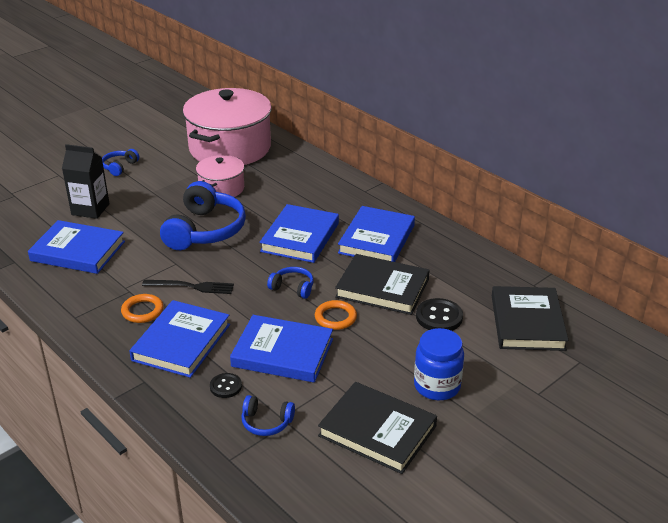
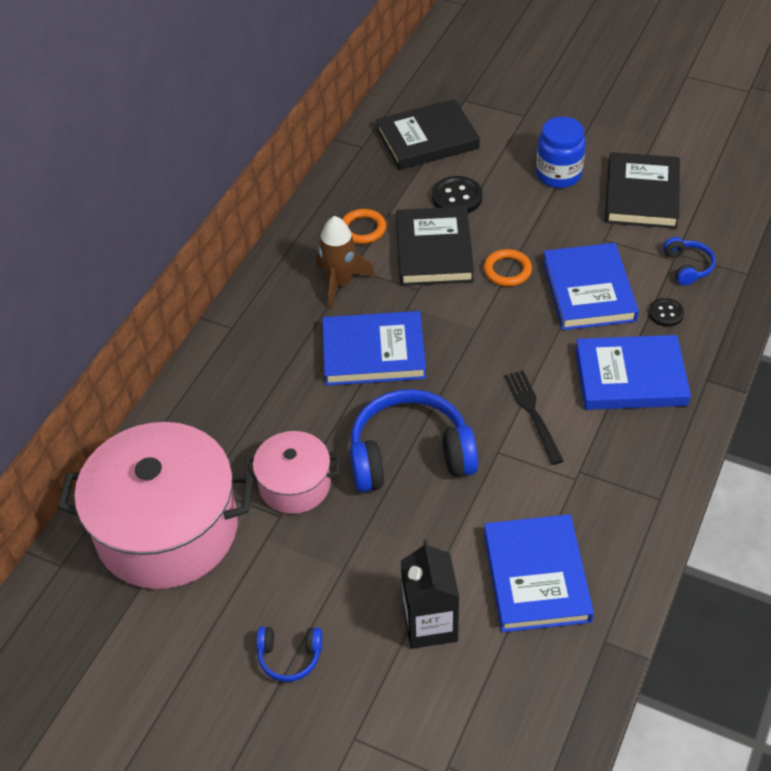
camera: 110 degrees left, 15 degrees up
orange ring [121,294,164,323] -> orange ring moved to [342,209,386,244]
blue headphones [267,267,314,299] -> none
blue book [338,206,415,262] -> brown rocket [316,216,375,308]

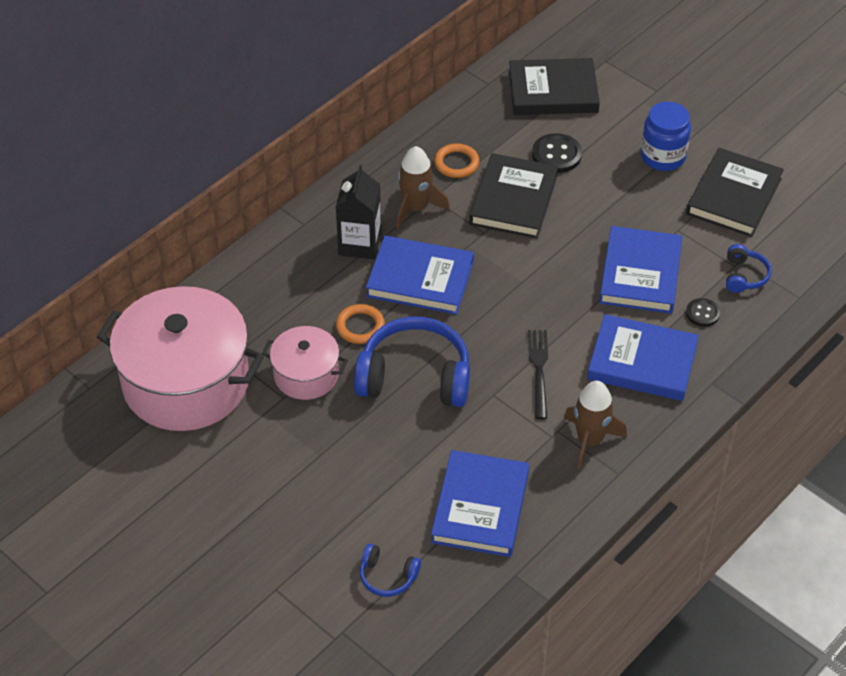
camera: 15 degrees right, 0 degrees up
blue headphones [257,627,322,682] -> blue headphones moved to [360,544,421,597]
black carton [401,540,459,649] -> black carton moved to [336,165,381,259]
orange ring [483,249,532,286] -> orange ring moved to [336,304,385,344]
none -> brown rocket [564,381,627,470]

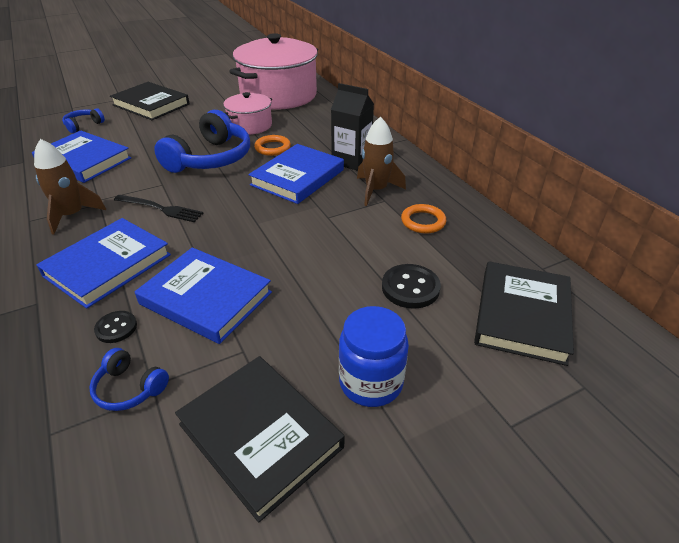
camera: 110 degrees right, 10 degrees down
black book [469,153,558,238] -> black book moved to [110,82,190,120]

